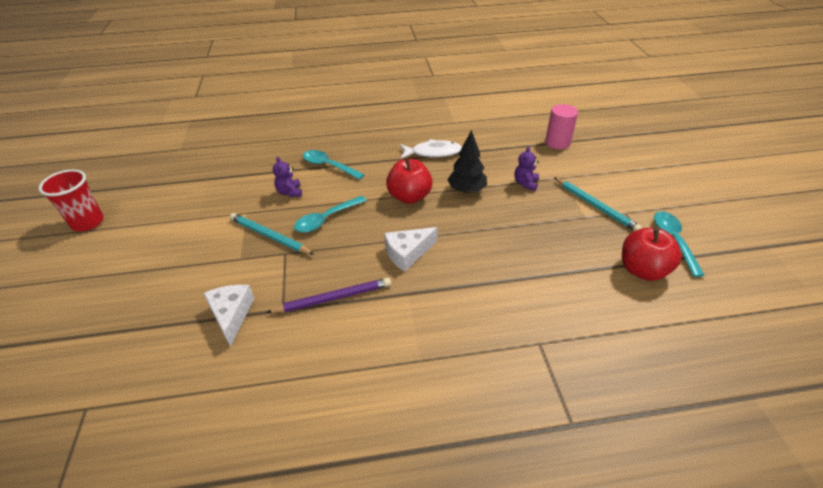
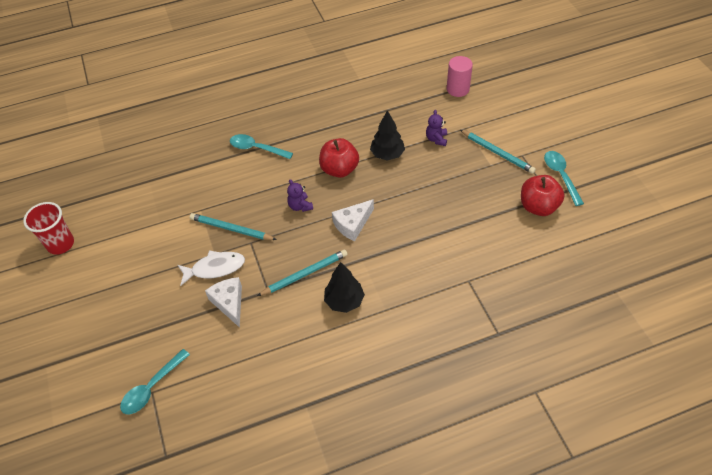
camera: 10 degrees left, 10 degrees up
purple pencil [266,278,391,313] -> turquoise pencil [257,250,348,296]
purple teddy bear [273,157,302,197] -> purple teddy bear moved to [287,179,313,212]
turquoise spoon [294,195,367,233] -> turquoise spoon moved to [120,349,190,414]
white fish [400,139,462,159] -> white fish moved to [178,250,245,286]
none -> black tree [324,262,365,313]

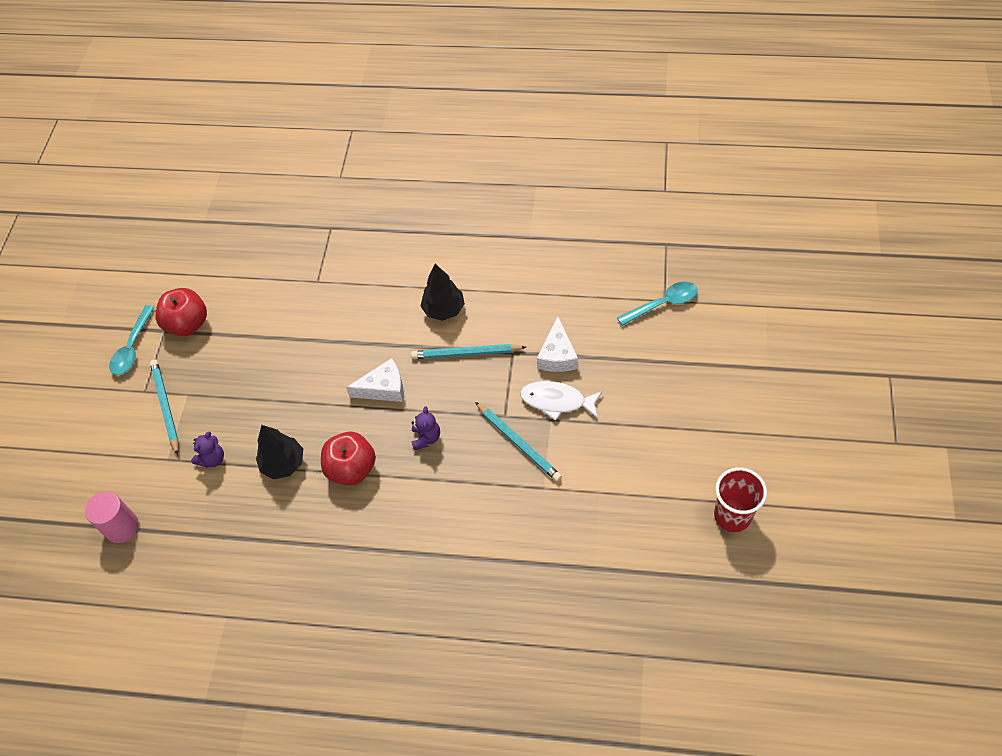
camera: 150 degrees left, 5 degrees up
turquoise spoon [230,134,293,159] -> none

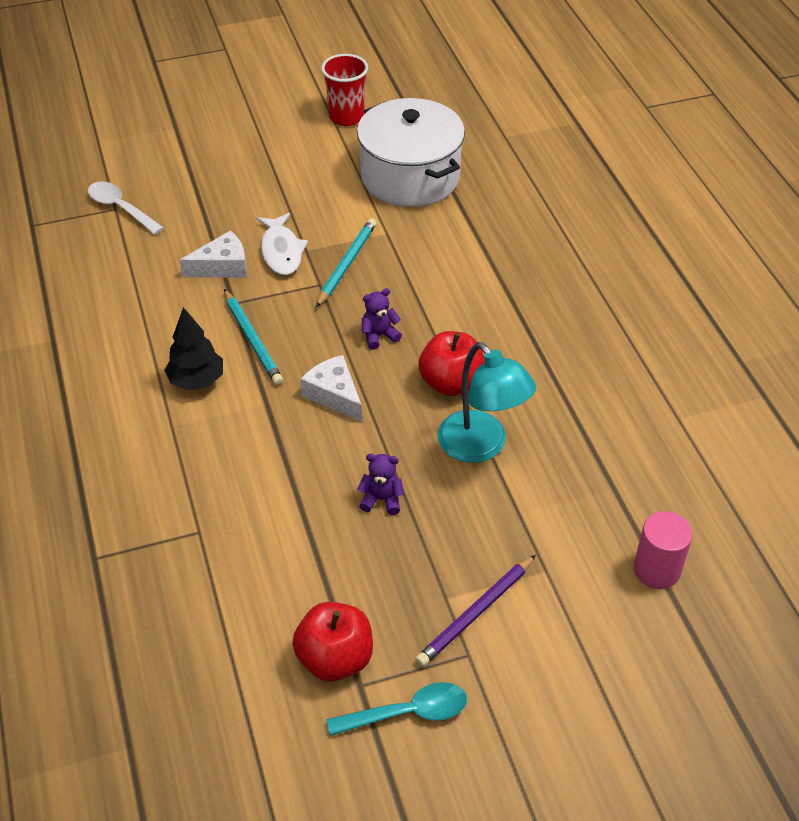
camera: 120 degrees left, 10 degrees down
turquoise pencil [150,359,178,455] -> purple pencil [415,555,536,667]
purple teddy bear [191,431,224,467] -> purple teddy bear moved to [357,454,404,515]
black tree [256,425,303,479] -> turquoise lamp [438,342,536,463]
turquoise spoon [617,282,698,326] -> white spoon [88,181,164,235]
none -> white pot [357,98,465,207]

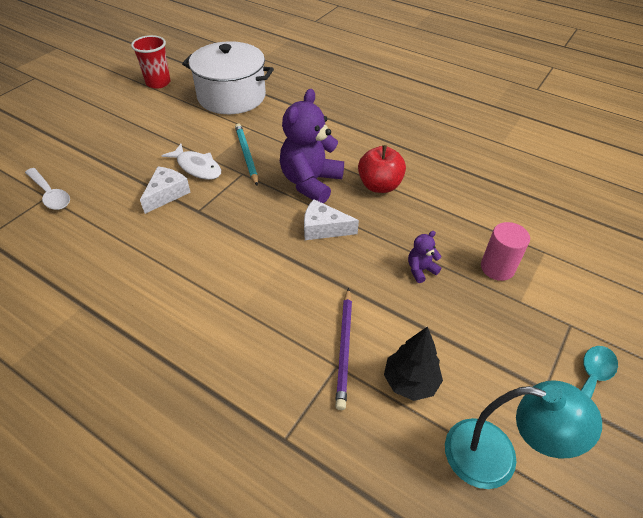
camera: 40 degrees left, 0 degrees up
white spoon [88,181,164,235] -> white spoon turned 135 degrees counterclockwise [25,168,70,210]
black tree [164,307,223,391] -> black tree moved to [384,326,443,401]
turquoise pencil [224,289,283,385] -> none
red apple [292,602,373,682] -> none
purple teddy bear [362,288,402,350] -> purple teddy bear [280,89,344,204], size x2.26
purple pencil [415,555,536,667] -> purple pencil moved to [335,288,352,410]
turquoise lamp [438,342,536,463] -> turquoise lamp moved to [445,380,602,489]
pink cylinder [634,511,693,589] -> pink cylinder moved to [481,222,530,281]

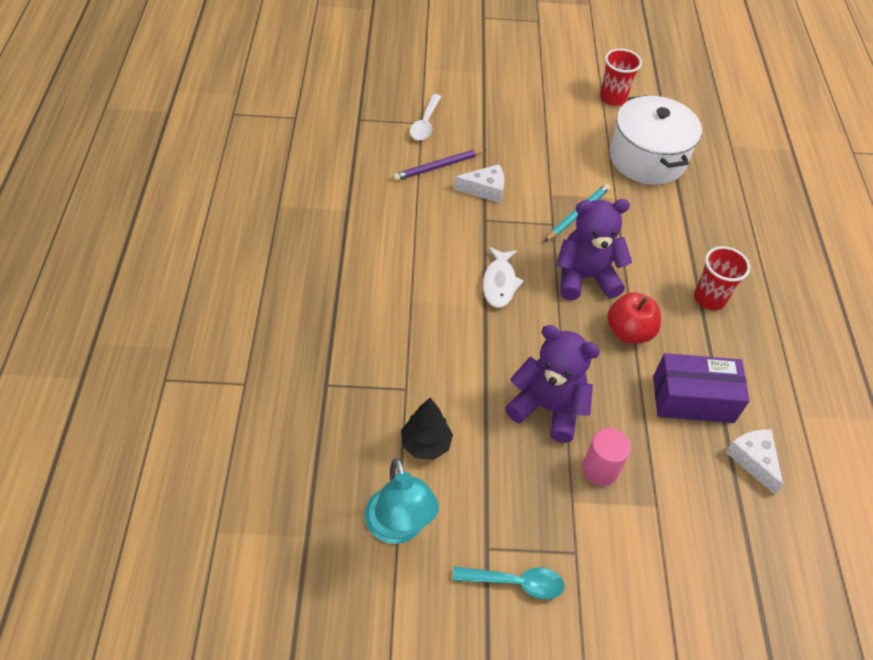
camera: 55 degrees right, 5 degrees up
white fish [161,144,221,180] -> white fish moved to [483,247,524,308]
white cheese [304,199,359,240] -> white cheese moved to [725,430,783,495]
purple pencil [335,288,352,410] -> purple pencil moved to [393,149,487,181]
purple teddy bear [408,231,441,283] -> purple teddy bear [505,325,600,443], size x2.26
none -> purple box [653,353,750,423]
none -> red cup [694,246,750,310]

